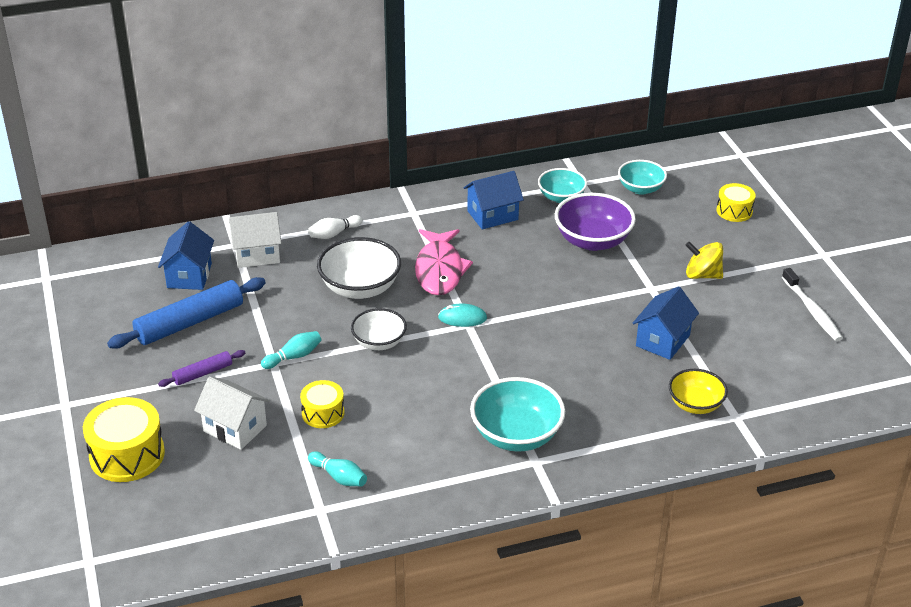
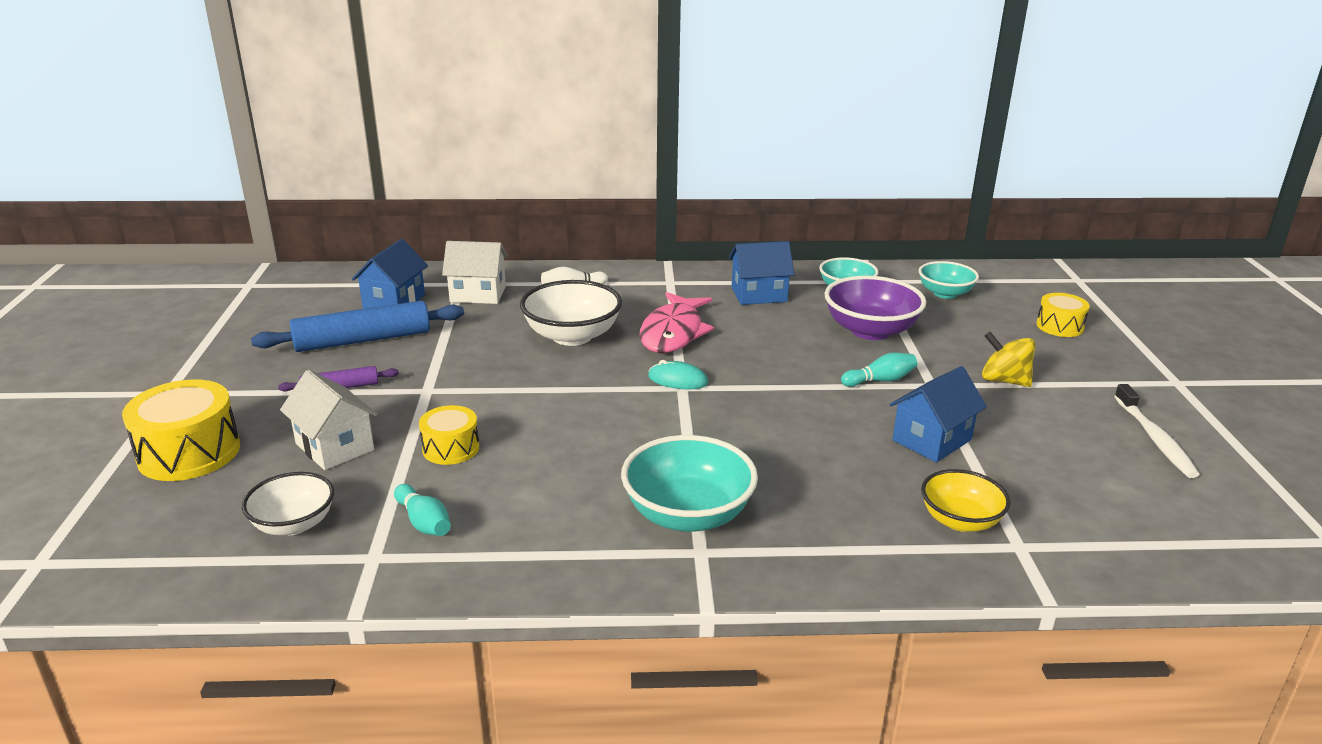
camera: 15 degrees right, 10 degrees down
turquoise bowling pin [261,331,322,369] -> turquoise bowling pin moved to [841,352,917,387]
white bowl [351,308,407,350] -> white bowl moved to [242,472,334,535]

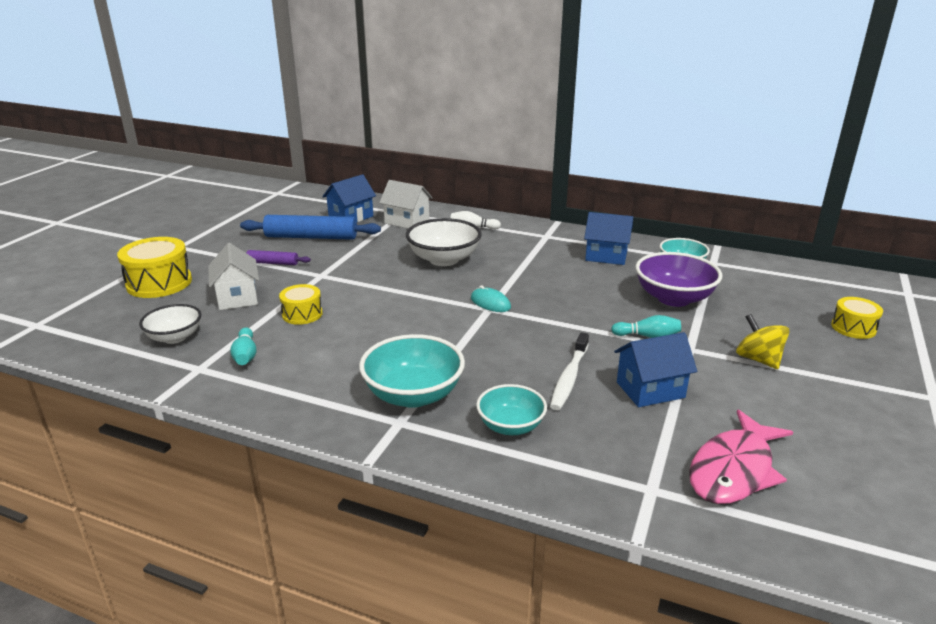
camera: 25 degrees right, 0 degrees up
pink fish [640,292,714,353] -> pink fish moved to [689,410,793,504]
turquoise bowl [919,261,979,299] -> turquoise bowl moved to [476,384,547,435]
yellow bowl [921,469,1011,532] -> none
white toothbrush [1114,384,1200,478] -> white toothbrush moved to [550,332,589,410]

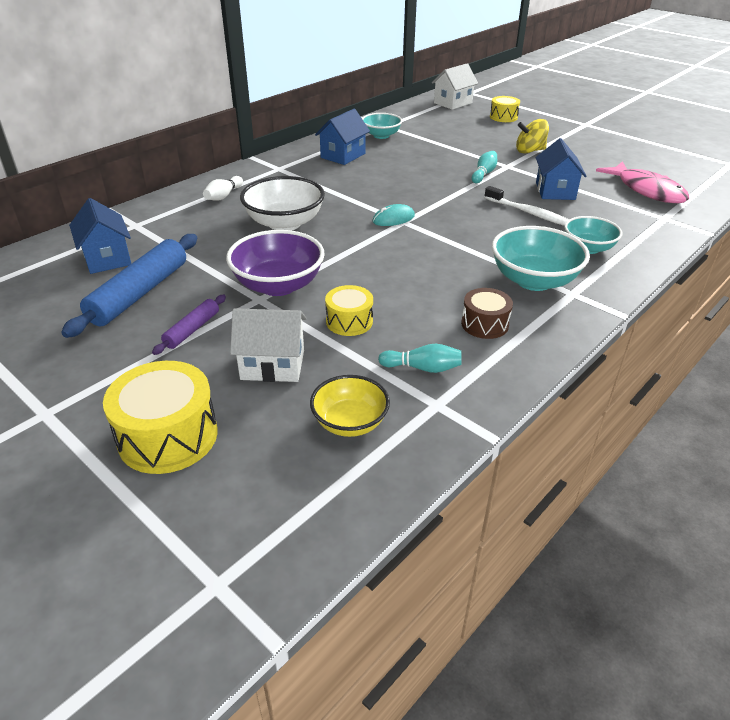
camera: 70 degrees left, 10 degrees up
white bowl [139,304,201,344] -> yellow bowl [310,375,390,437]
white house [379,180,433,229] -> white house moved to [432,63,478,110]
purple bowl [635,252,722,307] -> purple bowl moved to [226,230,325,296]
none -> brown drum [461,288,513,339]

